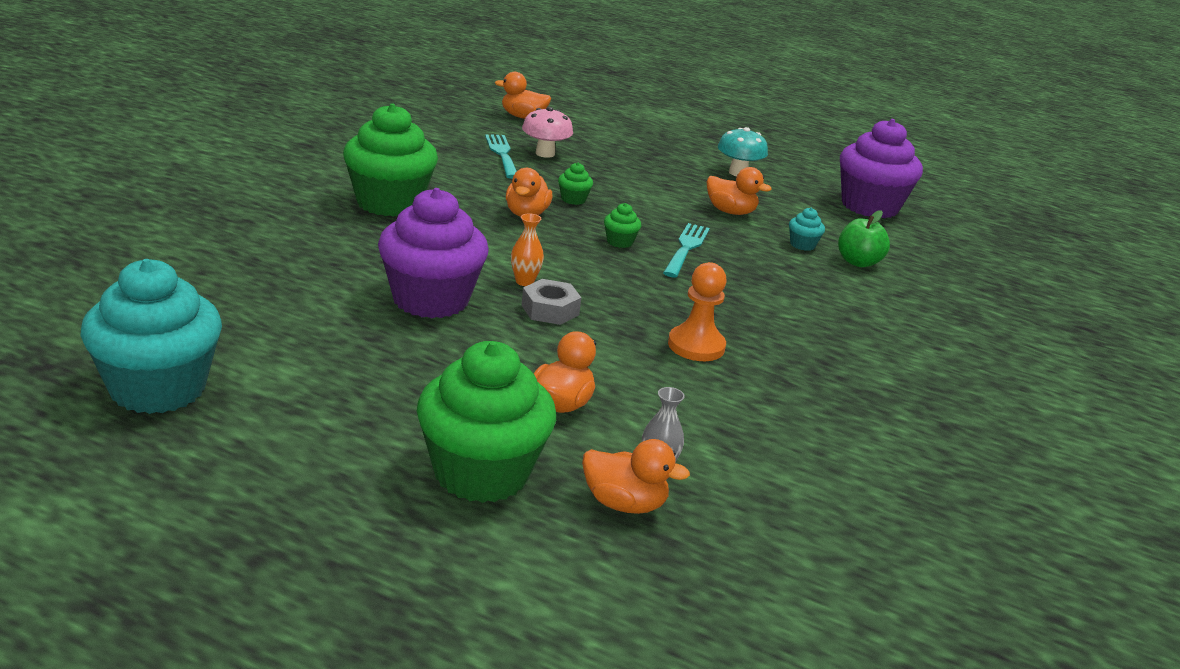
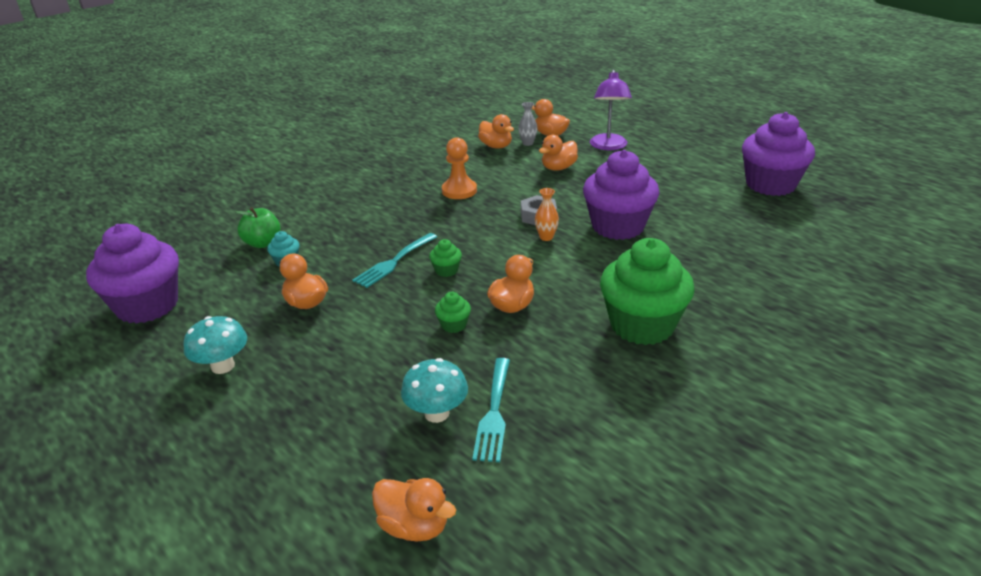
camera: 155 degrees left, 5 degrees up
turquoise cupcake [80,259,222,414] -> purple cupcake [742,112,815,196]
green cupcake [417,341,556,503] -> purple lamp [590,70,632,150]
pink mushroom [522,107,573,158] -> turquoise mushroom [401,358,468,423]
none -> orange duck [478,114,514,149]

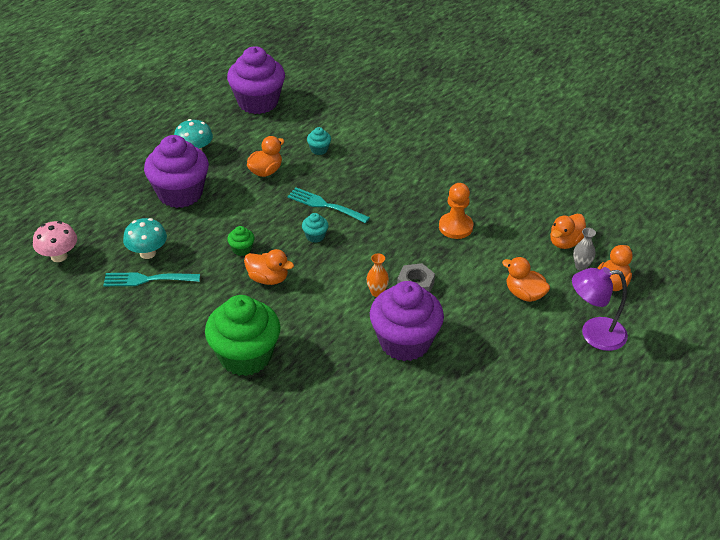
camera: 80 degrees right, 10 degrees up
green apple [236,207,281,248] -> none
orange duck [372,478,456,542] -> pink mushroom [33,221,77,262]
green cupcake [429,239,462,277] -> turquoise cupcake [302,213,329,243]
purple cupcake [742,112,815,196] -> purple cupcake moved to [144,135,209,208]

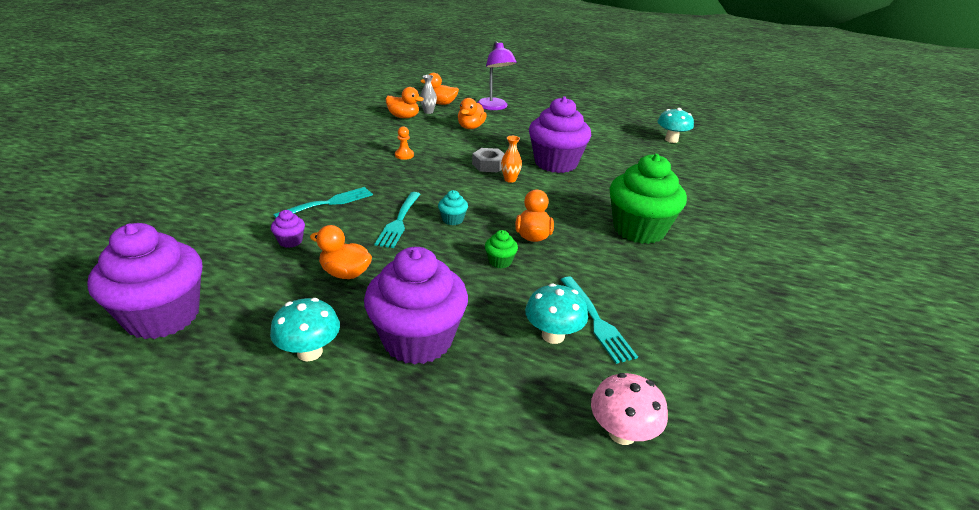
camera: 110 degrees left, 10 degrees down
turquoise cupcake [307,127,331,155] -> purple cupcake [271,210,305,248]
orange pawn [439,183,473,239] -> orange pawn [395,126,414,160], size x0.59
none -> turquoise fork [273,187,373,218]
none -> turquoise mushroom [658,108,694,143]

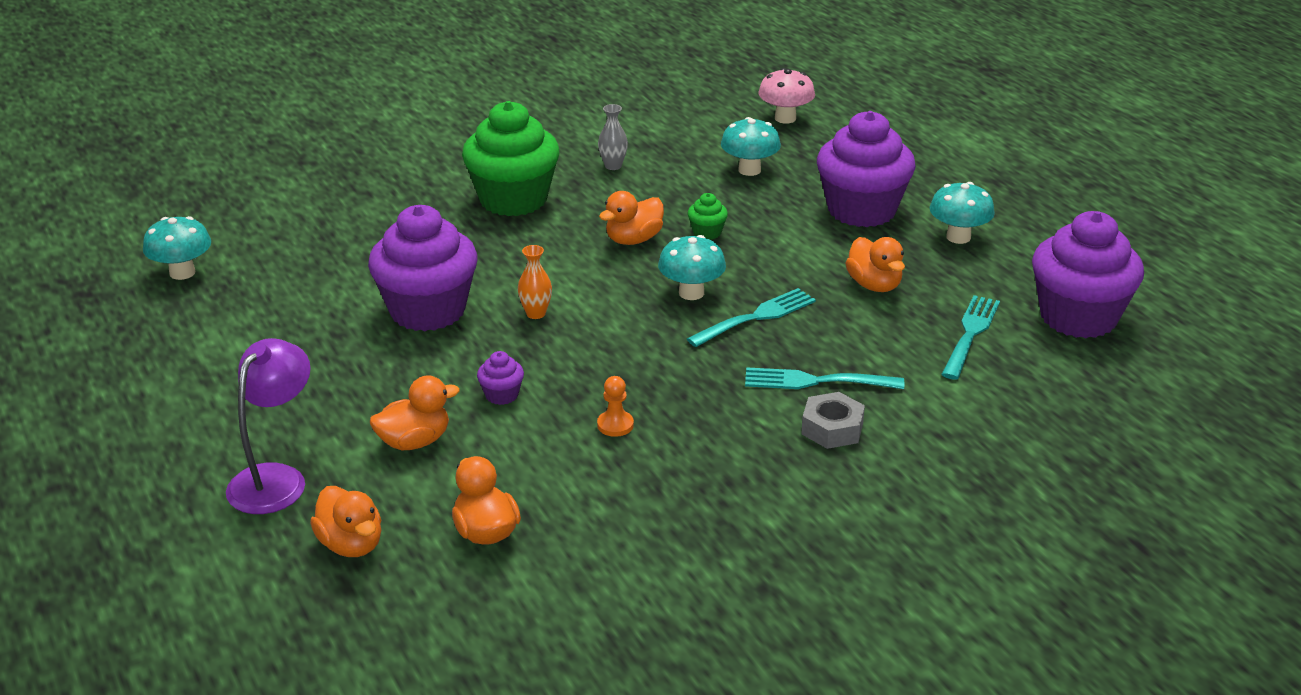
camera: 135 degrees left, 0 degrees up
purple cupcake [271,210,305,248] -> purple cupcake moved to [477,351,524,405]
grey vase [420,75,437,114] -> grey vase moved to [598,104,628,170]
turquoise cupcake [438,190,468,225] -> turquoise mushroom [658,235,726,300]
grey nut [472,148,505,172] -> grey nut moved to [801,392,865,449]
turquoise fork [561,277,638,364] -> turquoise fork moved to [941,295,1000,380]

